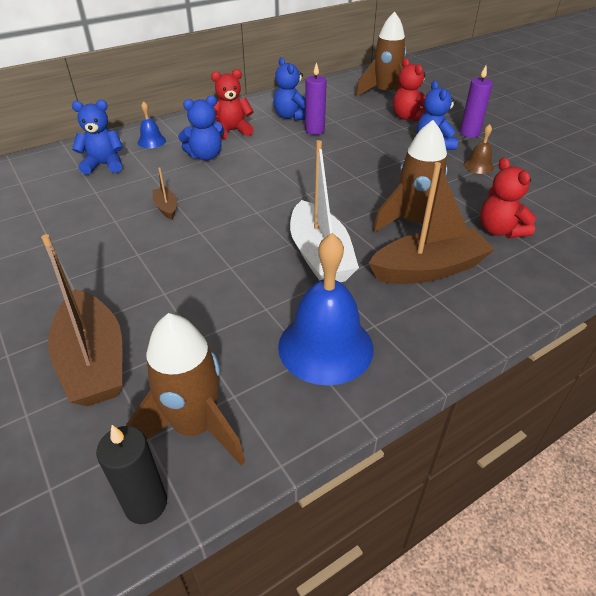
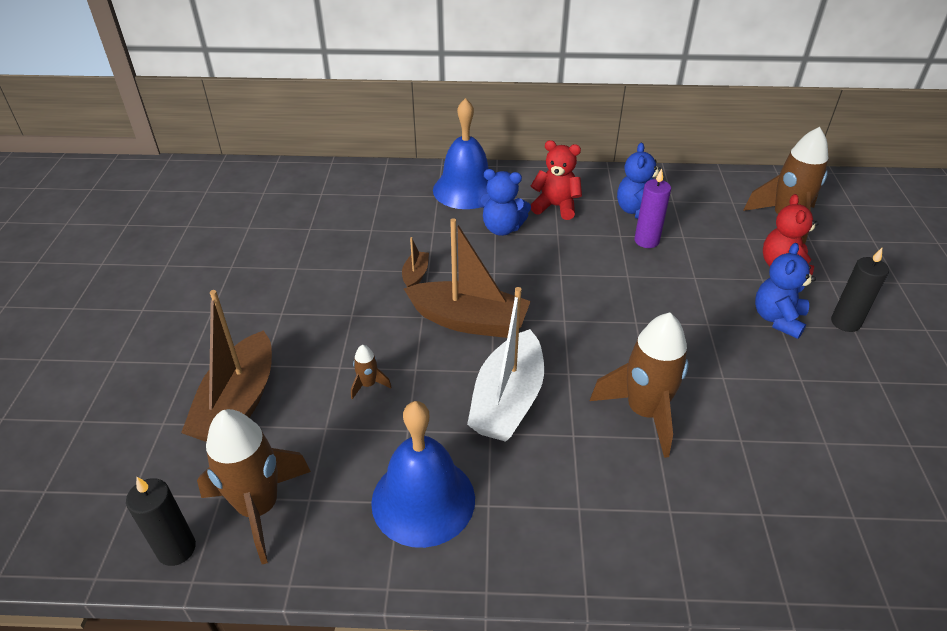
camera: 35 degrees right, 0 degrees up
blue teddy bear [72,100,123,175] -> none
blue bell [138,101,166,148] -> blue bell [433,98,489,209], size x2.13
brown boat [369,162,495,284] -> brown boat moved to [404,218,531,338]
purple candle [460,66,493,138] -> black candle [831,248,889,332]
brown bell [463,124,494,174] -> none
red teddy bear [480,158,536,238] -> none
none -> brown rocket [351,345,391,399]

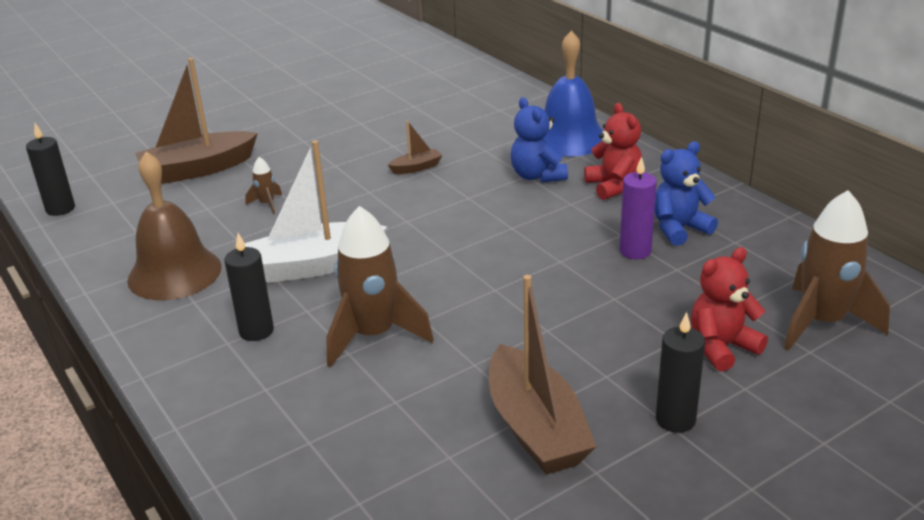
camera: 55 degrees right, 10 degrees down
brown rocket [197,409,311,564] -> none
blue bell [371,401,475,548] -> brown bell [127,152,222,300]
brown boat [404,218,531,338] -> brown boat moved to [489,275,597,475]
blue teddy bear [755,243,816,339] -> none
none -> black candle [224,233,274,341]

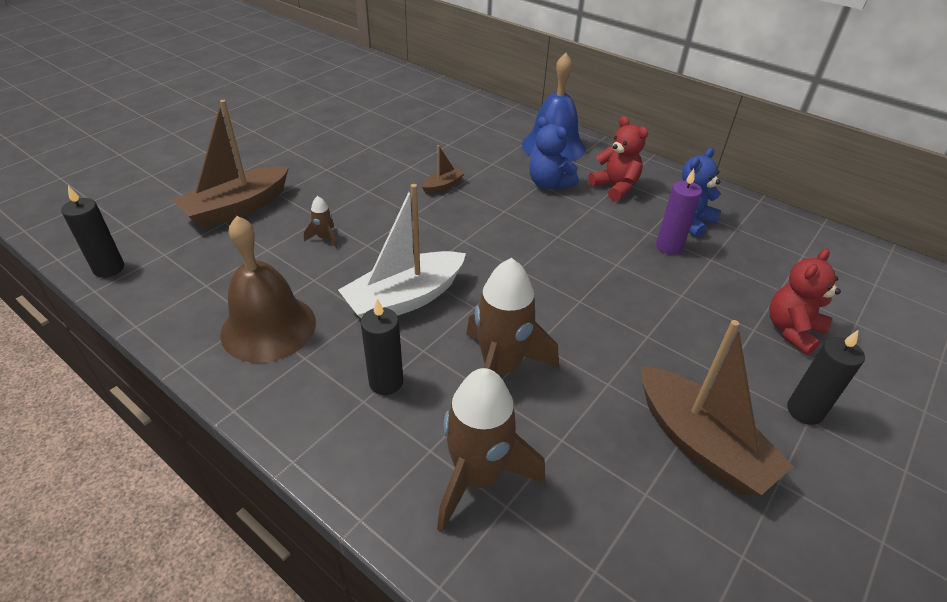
camera: 20 degrees left, 10 degrees up
brown rocket [784,190,890,351] -> brown rocket moved to [437,368,546,533]

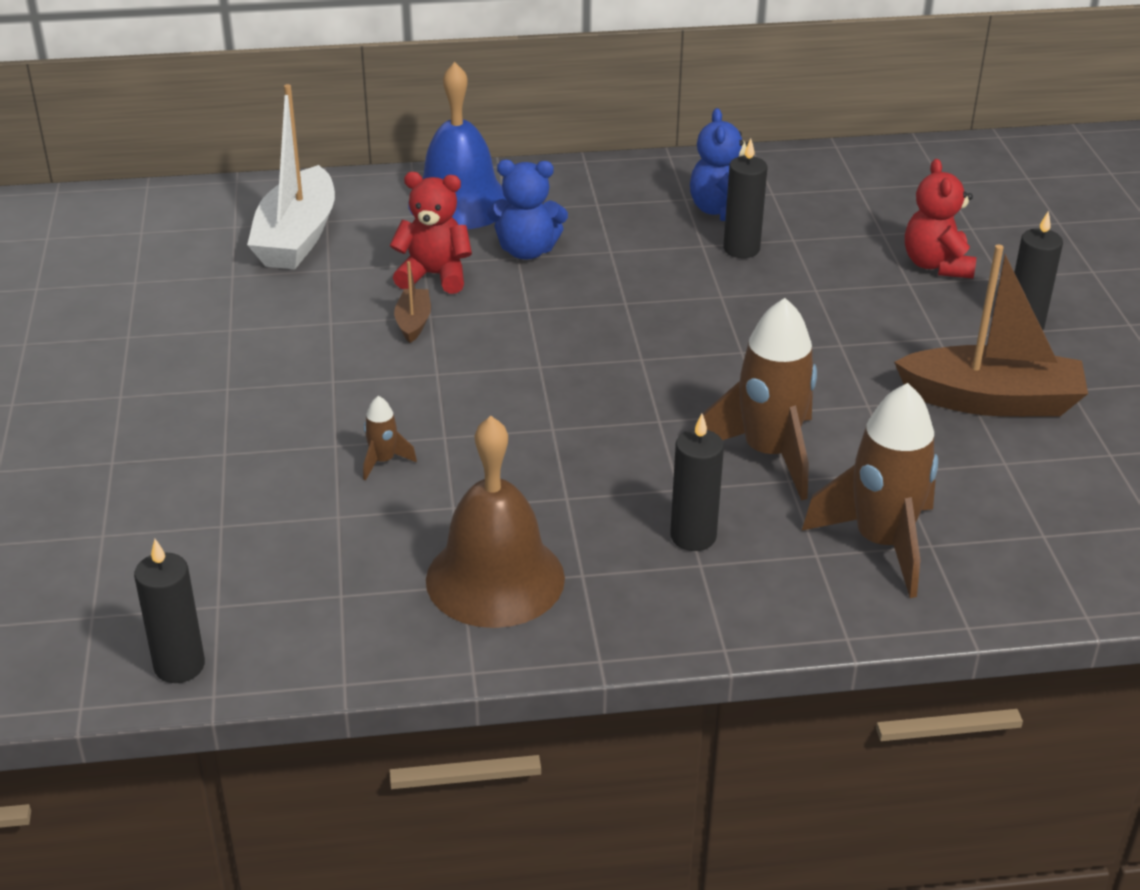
camera: 45 degrees left, 5 degrees down
brown boat [173,100,289,229] -> none
white boat [338,184,466,318] -> white boat moved to [247,84,335,269]
red teddy bear [589,116,648,201] -> red teddy bear moved to [389,172,472,294]
purple candle [656,169,702,255] -> black candle [723,138,768,258]

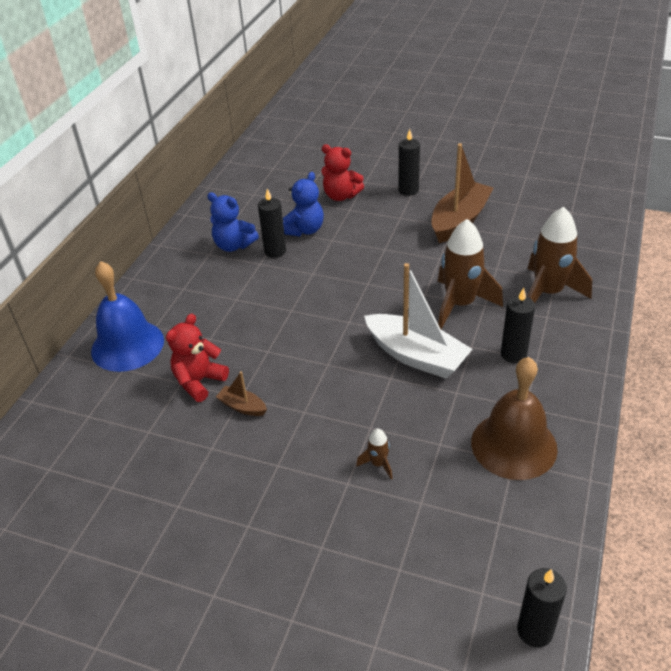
camera: 60 degrees left, 5 degrees up
white boat [247,84,335,269] -> white boat moved to [364,263,473,379]
blue teddy bear [487,160,568,260] -> blue teddy bear moved to [283,172,324,236]

